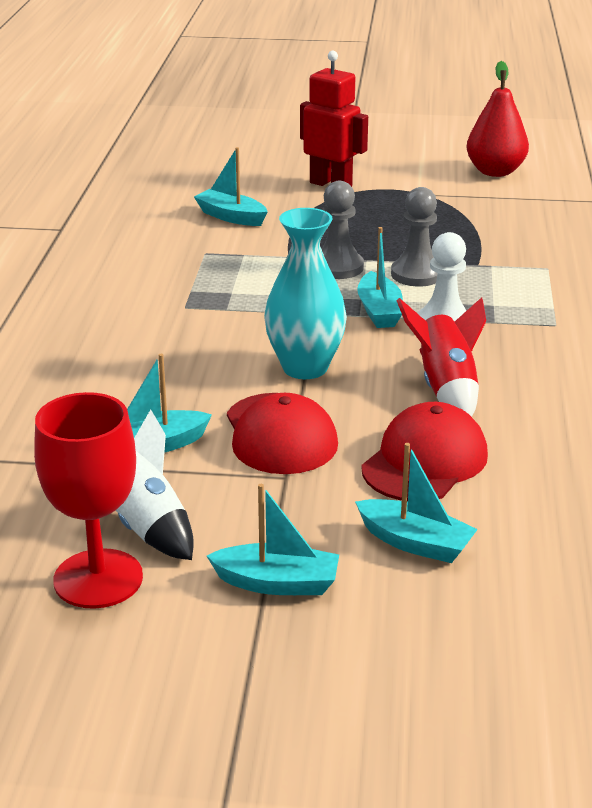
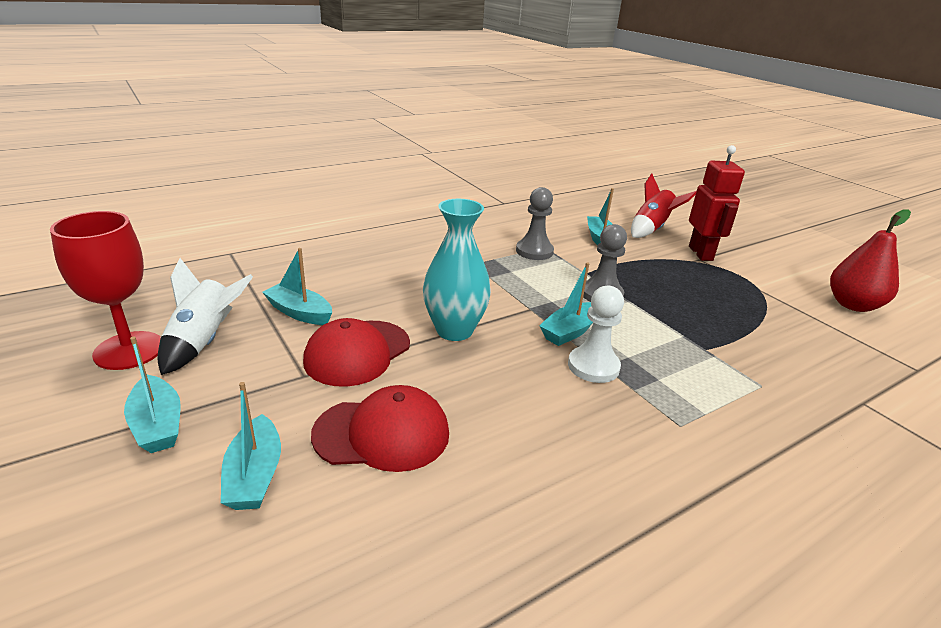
camera: 50 degrees right, 0 degrees up
grey pawn [391,187,438,286] -> grey pawn moved to [516,187,554,260]
red rocket [396,297,486,417] -> red rocket moved to [631,174,696,238]

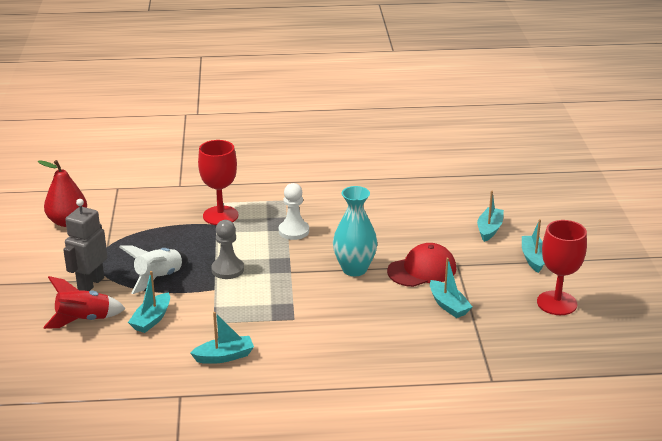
camera: 150 degrees left, 0 degrees up
white rocket [157,258,253,375] -> white rocket moved to [119,246,188,294]
red cap [311,385,449,472] -> none
grey pawn [516,187,554,260] -> none
turquoise boat [539,262,593,346] -> turquoise boat moved to [190,312,254,364]
red robot [689,145,745,261] -> grey robot [63,199,108,291]
none -> red goblet [198,140,238,225]

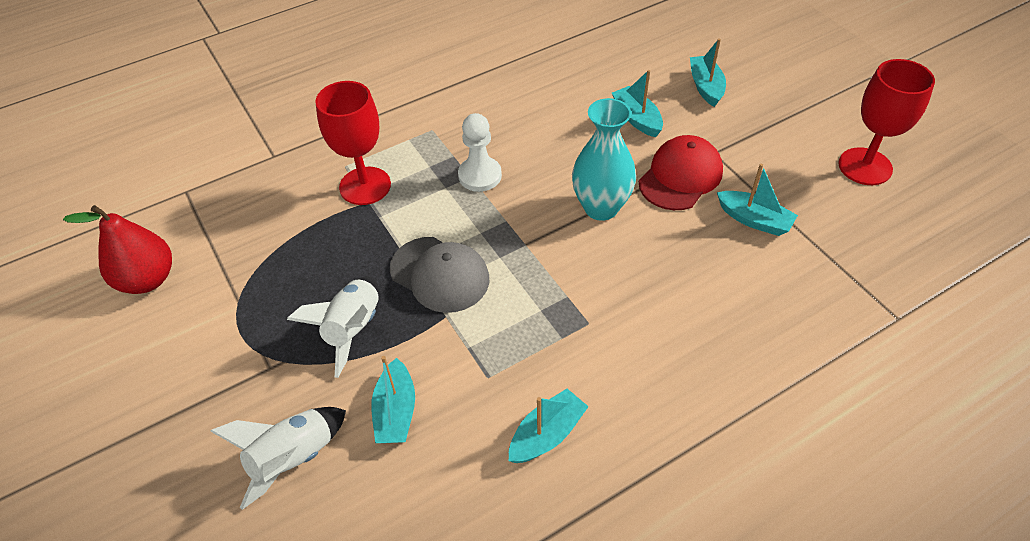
camera: 25 degrees left, 20 degrees up
red rocket [43,276,126,329] -> white rocket [210,407,346,510]
grey robot [63,199,108,291] -> none
grey pawn [211,220,244,279] -> grey cap [390,237,489,313]
turquoise boat [522,219,545,273] -> turquoise boat moved to [612,70,663,137]

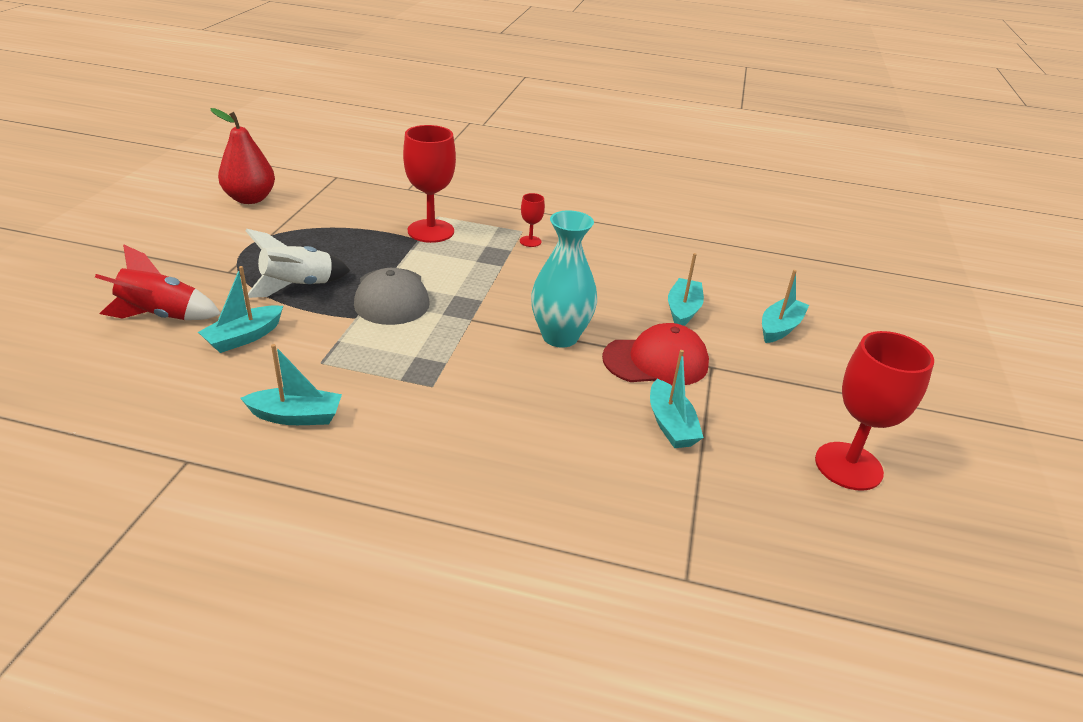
camera: 40 degrees right, 15 degrees down
white rocket [210,407,346,510] -> red rocket [95,244,221,320]
white pawn [458,113,502,192] -> none
none -> red goblet [520,193,545,247]

